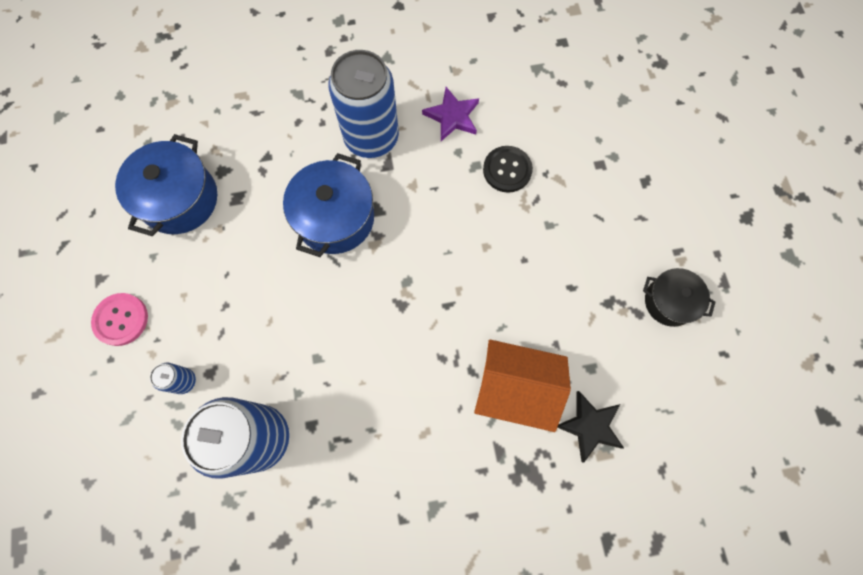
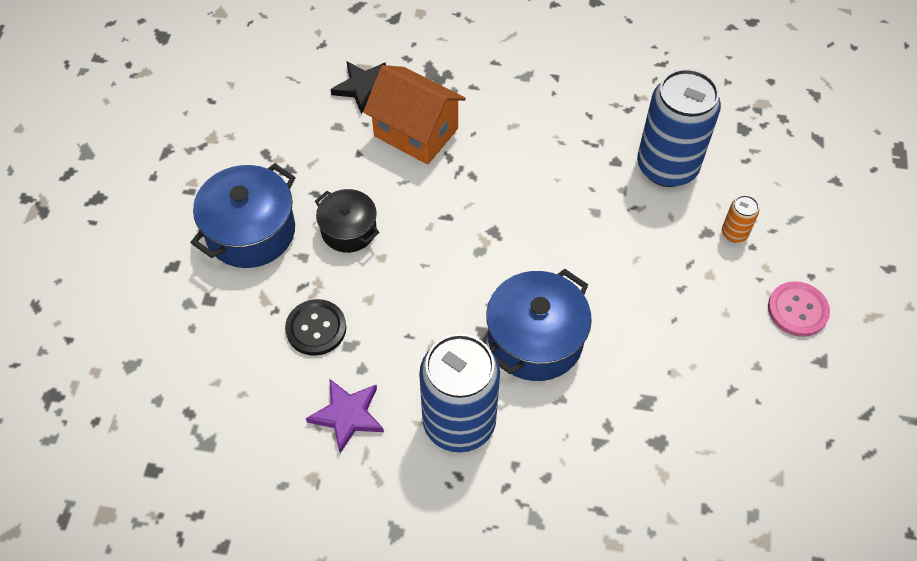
camera: 160 degrees left, 15 degrees down
blue pot [115,134,217,237] -> blue pot moved to [191,163,296,268]
blue can [150,363,196,394] -> orange can [722,195,759,242]
black pot [643,268,716,327] -> black pot moved to [315,189,379,253]

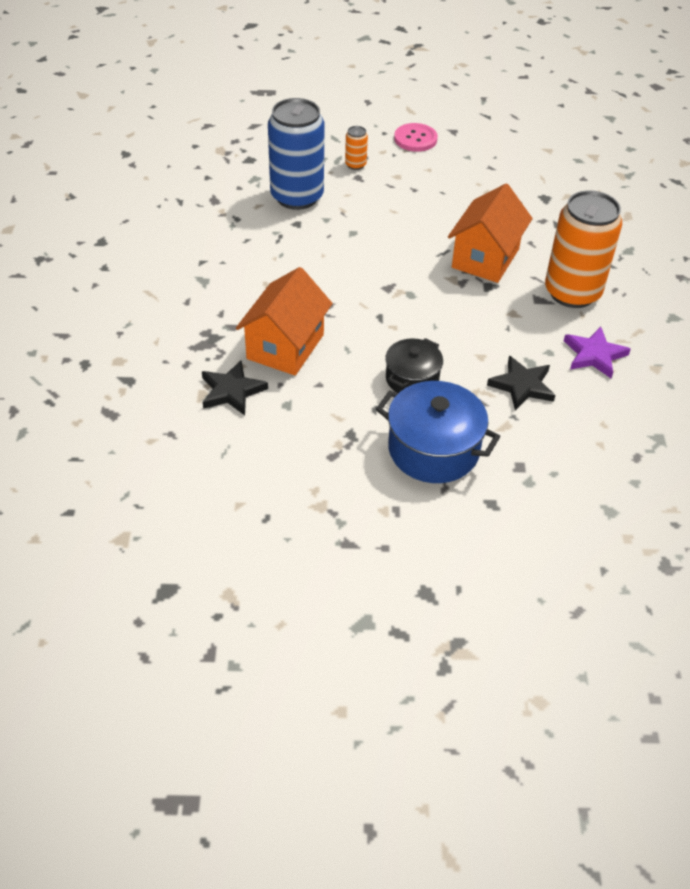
camera: 100 degrees left, 10 degrees down
black button [285,299,346,356] -> black star [487,356,555,410]
blue can [419,334,500,453] -> orange can [545,190,622,308]
blue pot [486,269,592,381] -> orange house [448,184,533,283]

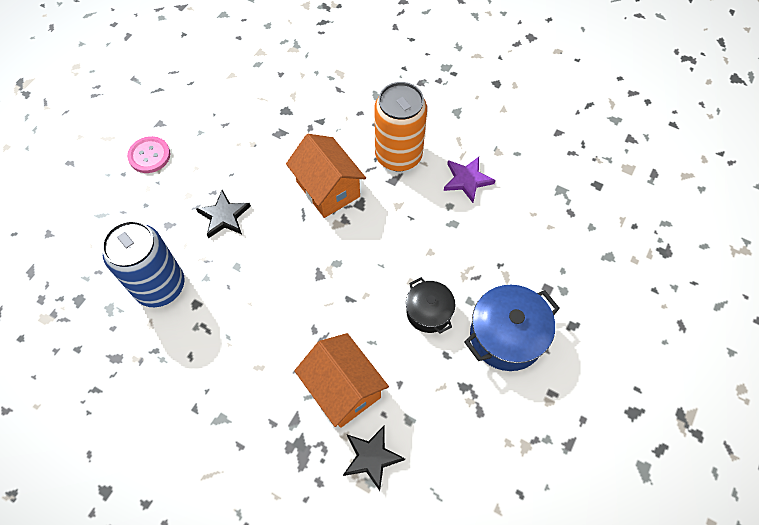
camera: 60 degrees left, 15 degrees up
orange can [345,126,368,170] -> none
black star [487,356,555,410] -> black star moved to [196,190,251,238]

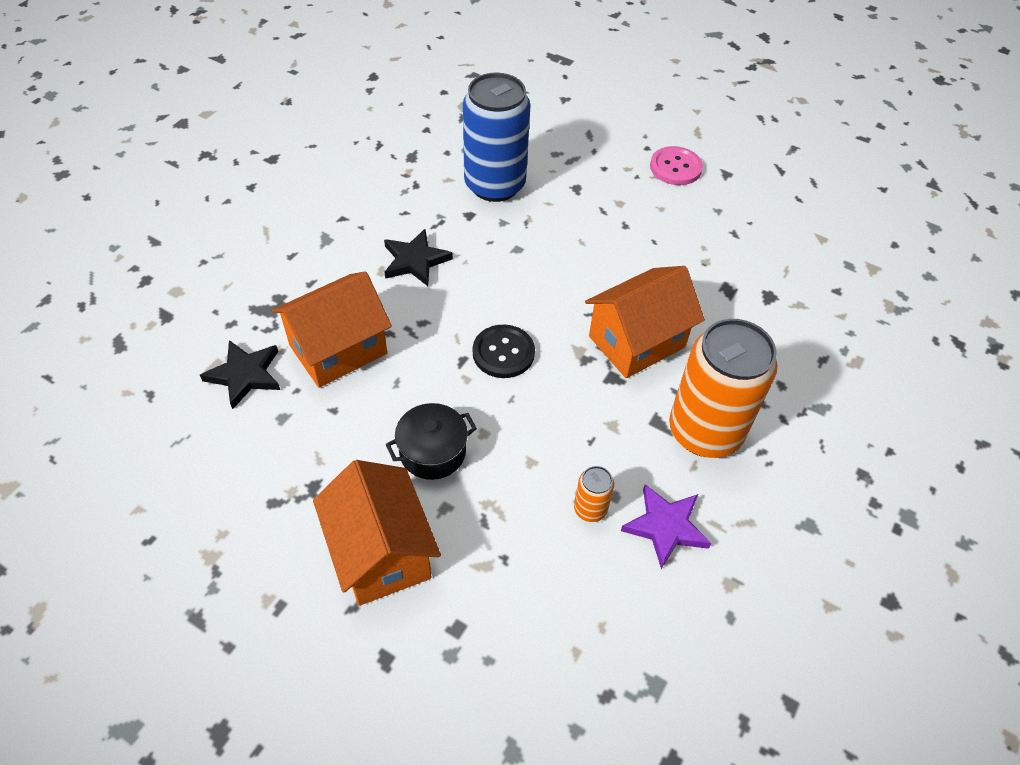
camera: 90 degrees right, 10 degrees down
black star [196,190,251,238] -> black star moved to [384,229,453,286]
blue pot [464,285,560,371] -> orange house [313,460,441,606]
none -> black button [473,325,535,378]
none -> orange can [574,466,614,522]

